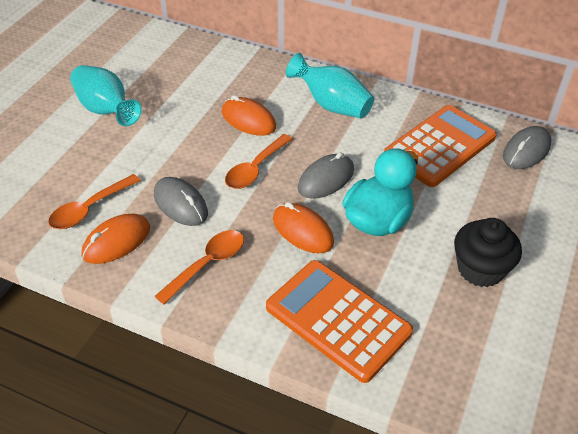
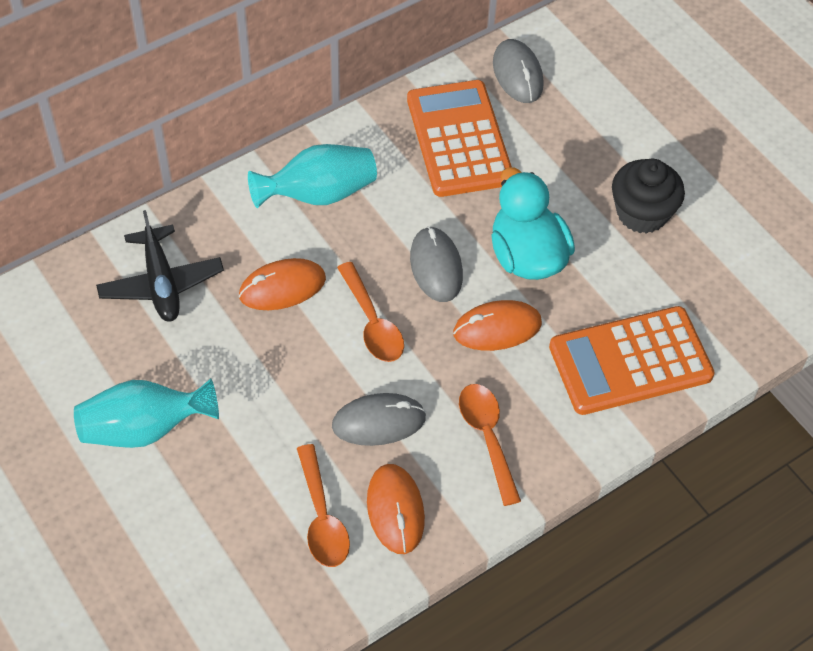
camera: 60 degrees left, 10 degrees up
none -> black plane [96,210,224,322]

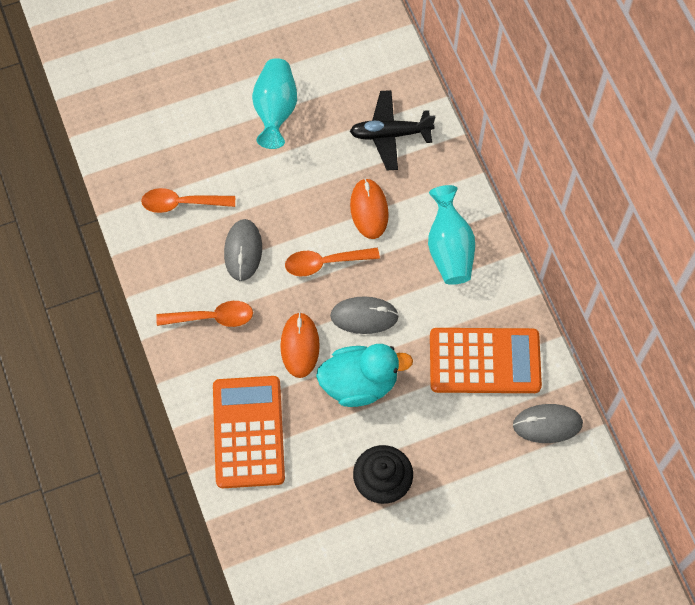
camera: 105 degrees right, 10 degrees up
orange mouse [367,464,425,554] -> none

